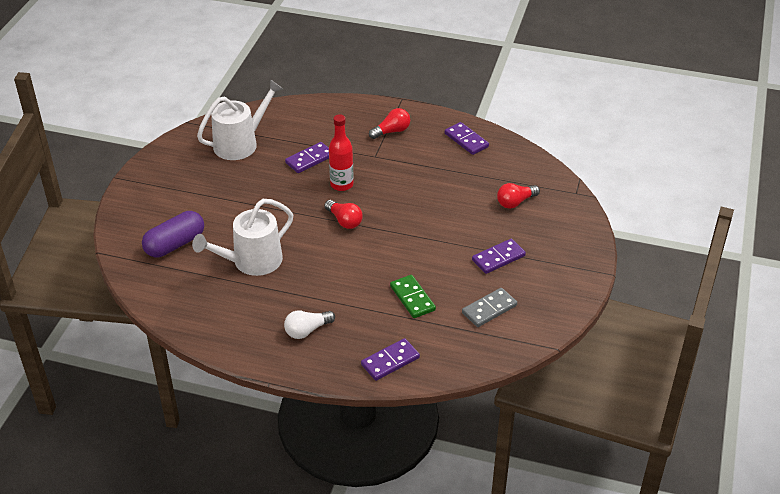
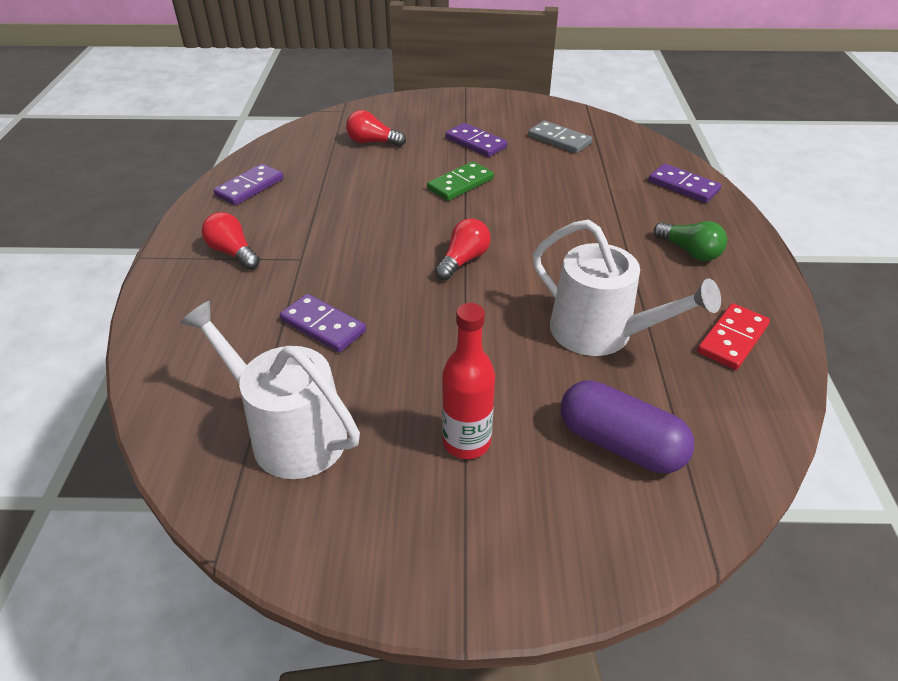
camera: 105 degrees left, 0 degrees up
white light bulb [284,310,335,339] -> green light bulb [654,221,727,261]
red bottle [329,114,354,191] -> red bottle moved to [442,303,495,459]
green domino [390,275,436,318] -> green domino moved to [427,161,494,201]
red light bulb [497,183,540,209] -> red light bulb turned 150 degrees clockwise [346,110,406,147]
none -> red domino [697,303,770,370]

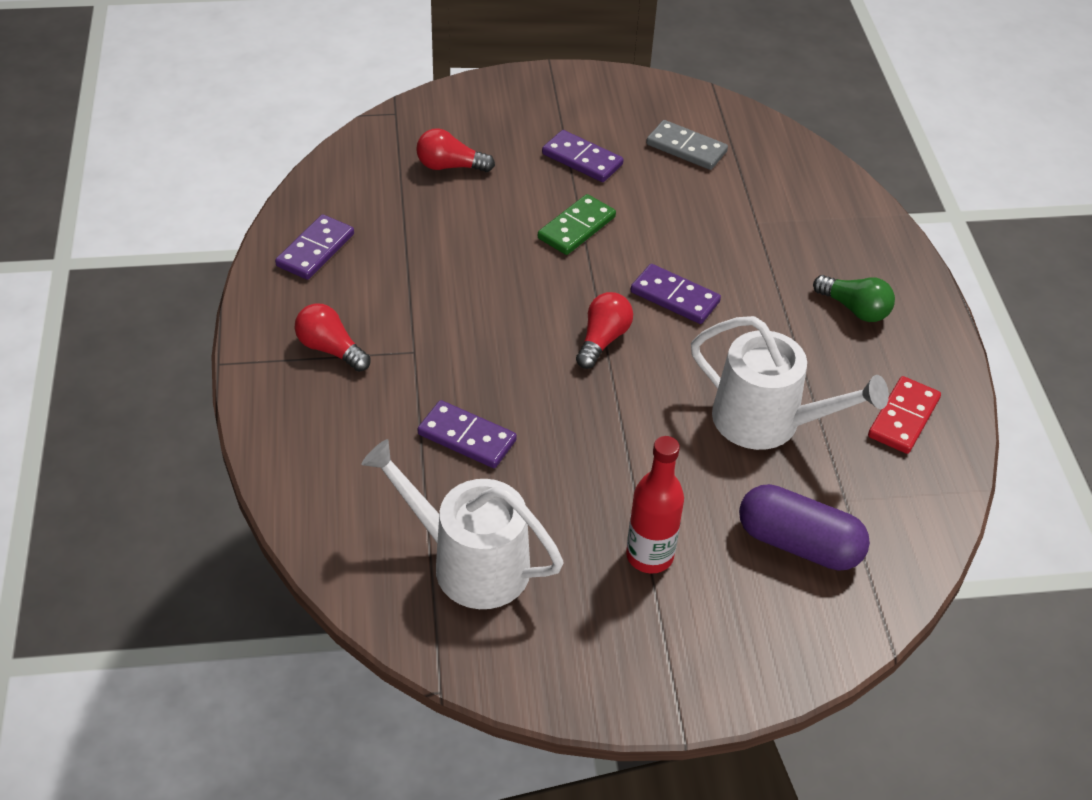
camera: 10 degrees left, 5 degrees up
purple domino [648,164,721,203] -> purple domino moved to [631,264,721,324]

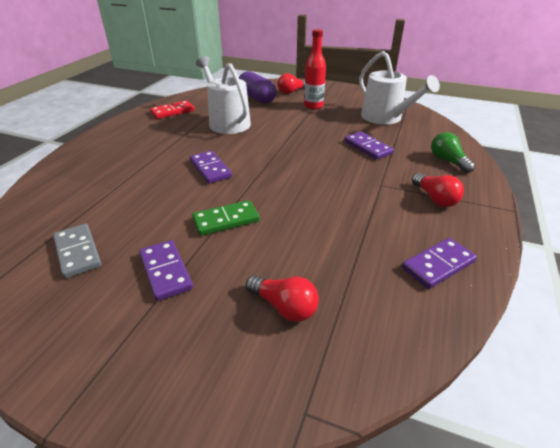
camera: 150 degrees left, 10 degrees down
red light bulb [576,292,633,369] -> red light bulb moved to [277,73,305,94]
green light bulb [813,275,895,322] -> green light bulb moved to [431,132,475,173]

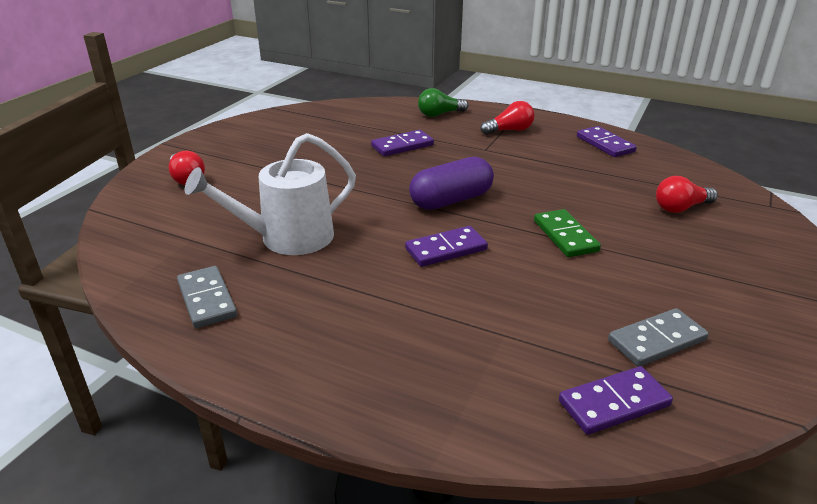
camera: 85 degrees left, 5 degrees down
purple domino [139,240,193,301] -> purple domino moved to [559,366,673,435]
red domino [150,100,195,119] -> grey domino [177,266,237,328]
purple capsule [239,71,277,104] -> purple capsule moved to [409,157,494,210]
red light bulb [246,275,319,322] -> red light bulb turned 150 degrees counterclockwise [656,176,718,213]
red bottle [304,29,326,109] -> none
white watering can [359,51,440,124] -> none

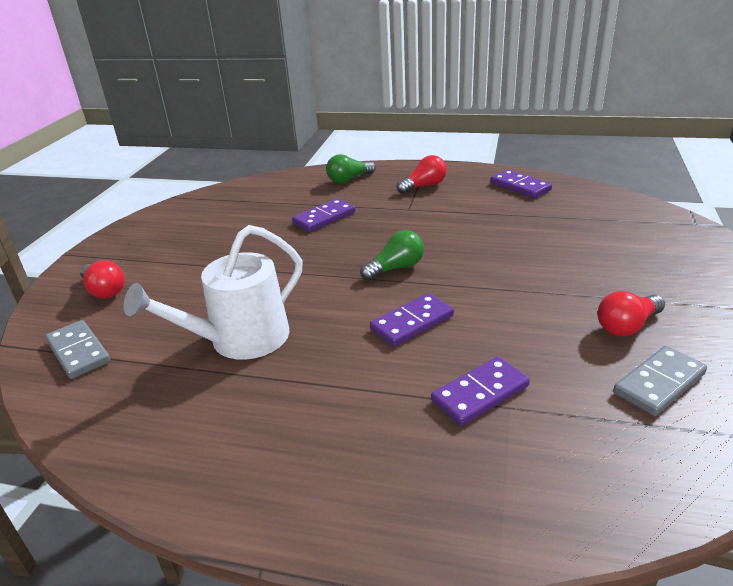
camera: 10 degrees left, 0 degrees up
grey domino [177,266,237,328] -> grey domino moved to [45,320,111,379]
purple capsule [409,157,494,210] -> green light bulb [360,230,424,281]
green domino [534,209,601,257] -> none
purple domino [559,366,673,435] -> purple domino moved to [431,357,530,426]
red light bulb [656,176,718,213] -> red light bulb moved to [598,291,665,336]

